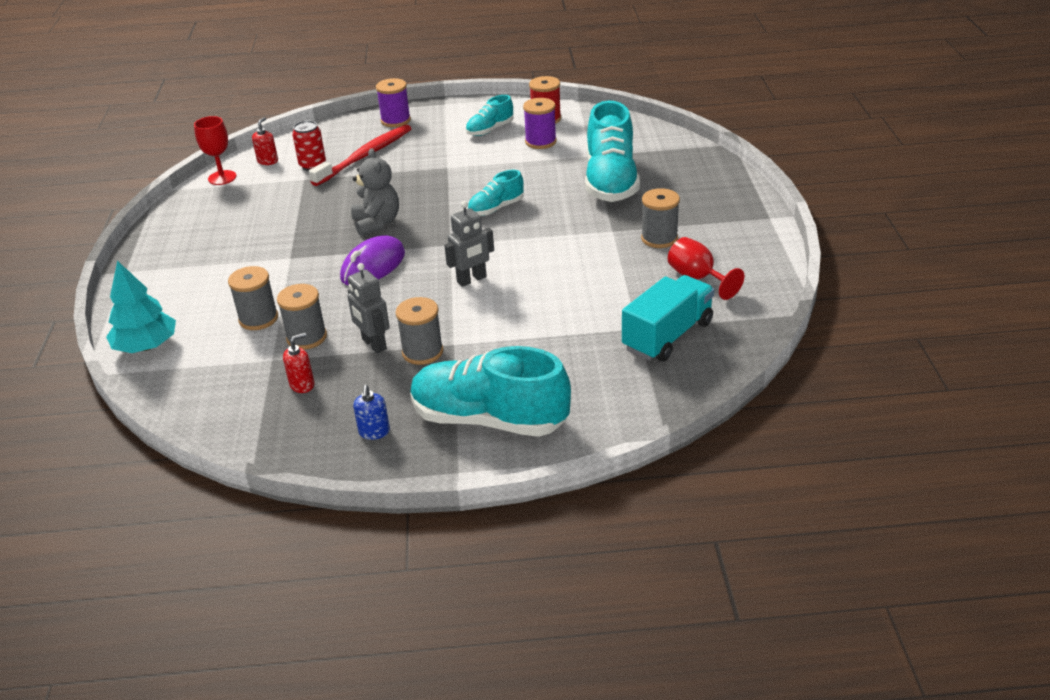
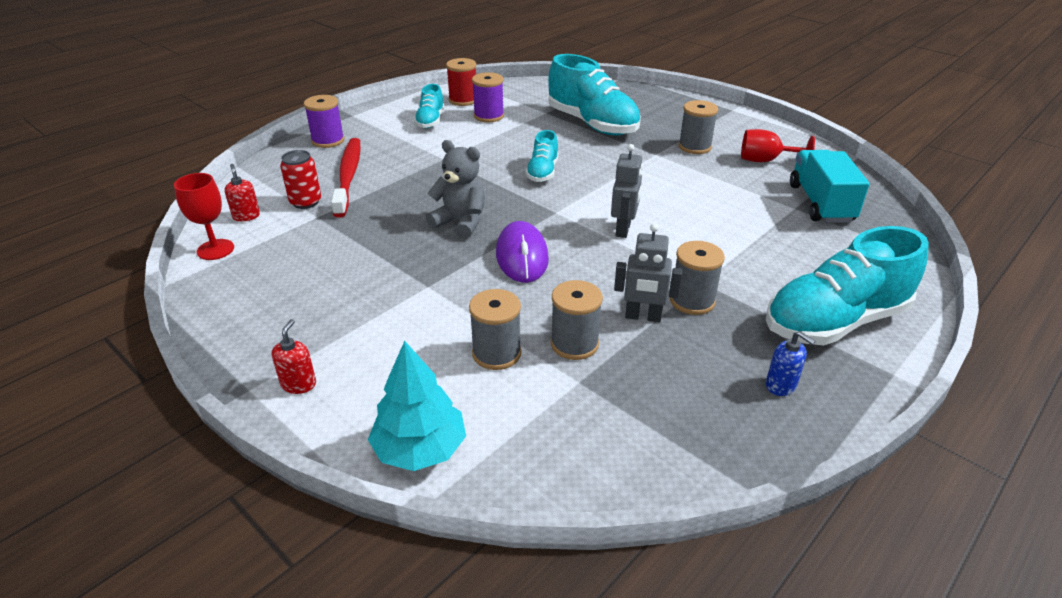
camera: 45 degrees left, 0 degrees up
red soap dispenser [283,333,315,393] -> red soap dispenser moved to [272,319,316,394]

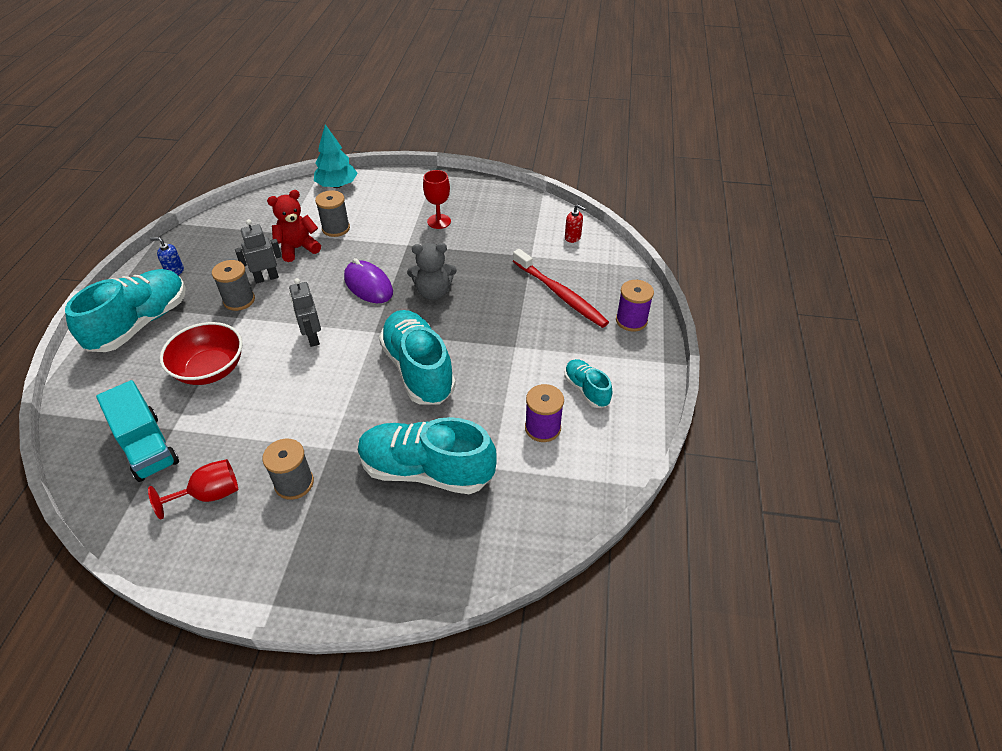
camera: 145 degrees right, 10 degrees up
red goblet [174,173,234,260] -> red goblet moved to [423,170,451,229]
red soap dispenser [272,319,316,394] -> none
red can [280,150,321,209] -> none
red spool [446,58,476,106] -> none
turquoise shoe [526,130,559,182] -> turquoise shoe [379,310,456,405], size x1.97
grey spool [551,280,603,360] -> red teddy bear [267,190,321,262]
none -> red bowl [160,322,243,385]

